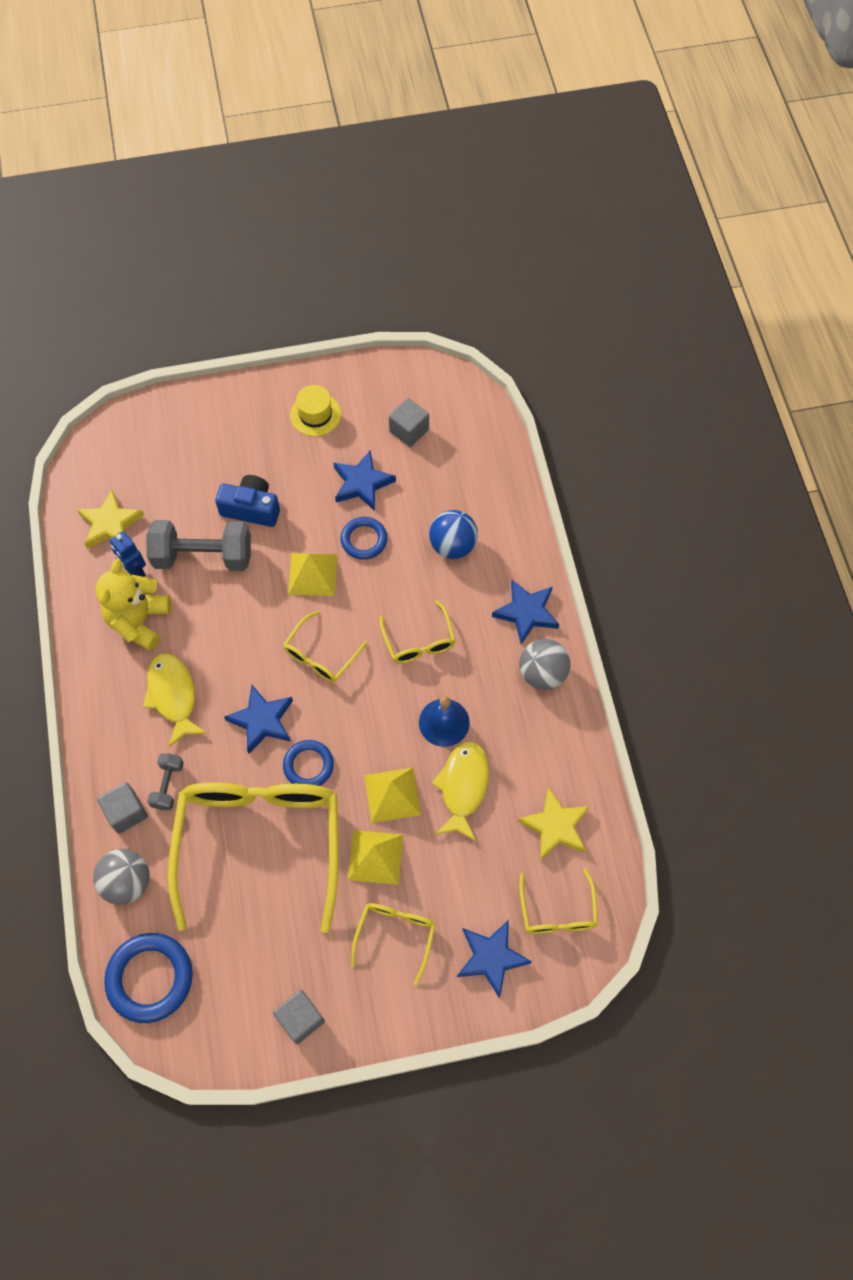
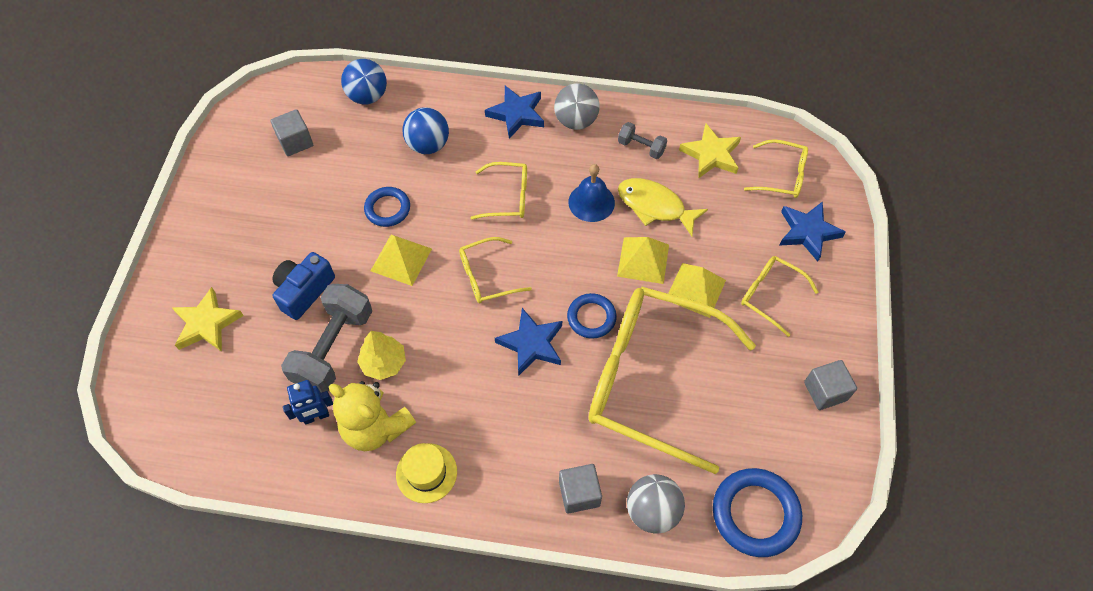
camera: 70 degrees left, 5 degrees down
yellow star [77,490,144,549] -> yellow star moved to [172,287,244,352]
yellow fish [143,653,207,747] -> none
grey dumbbell [147,753,184,810] -> grey dumbbell moved to [618,122,667,159]
yellow glasses [283,611,367,683] -> yellow glasses turned 105 degrees clockwise [459,237,532,303]
yellow hat [290,385,341,436] -> yellow hat moved to [396,443,457,503]
blue star [334,450,396,511] -> none
none -> blue ball [341,59,387,104]
none -> yellow tree [357,331,406,380]

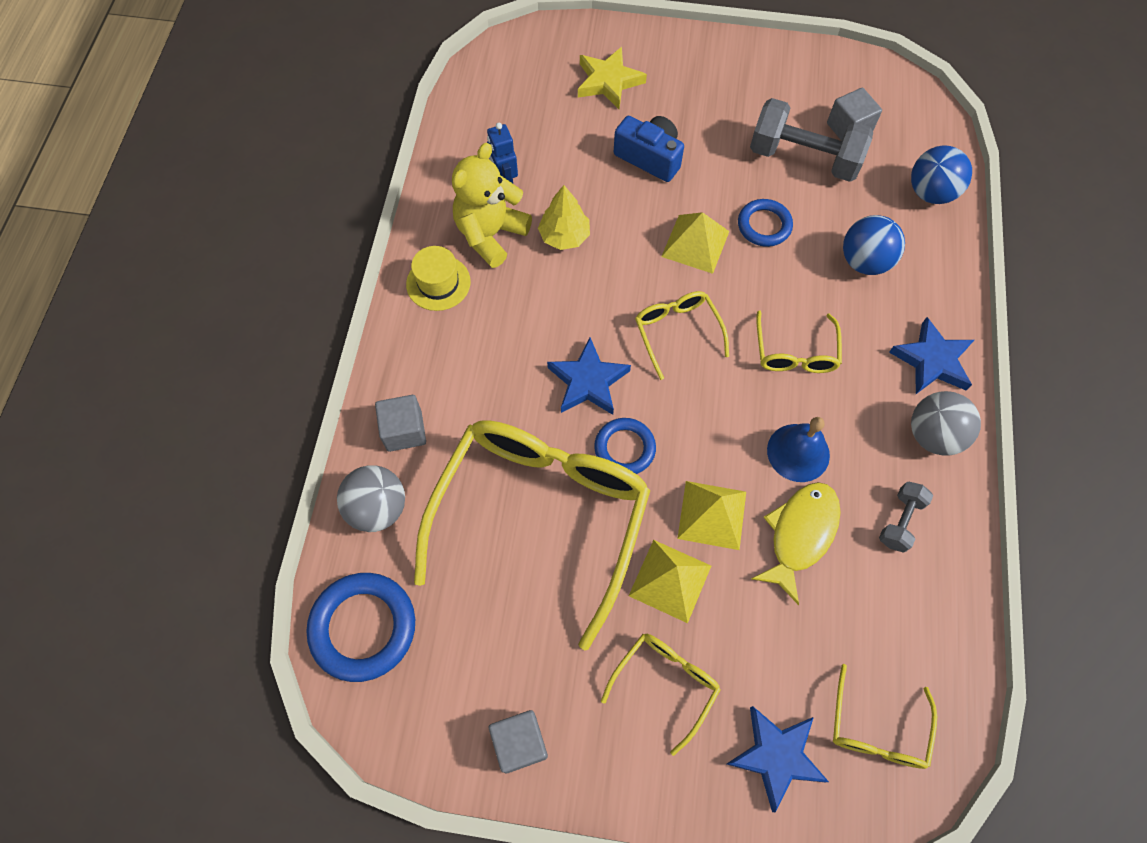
camera: 90 degrees right, 5 degrees up
grey dumbbell [281,284,372,393] -> grey dumbbell moved to [750,98,873,182]
yellow star [679,124,741,179] -> none

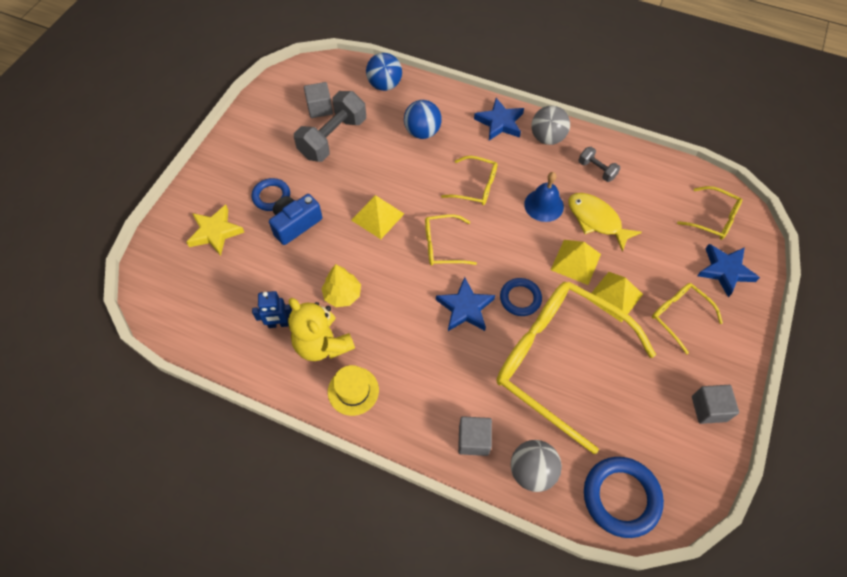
camera: 75 degrees left, 5 degrees down
blue ring [738,199,793,247] -> blue ring moved to [252,178,290,211]

